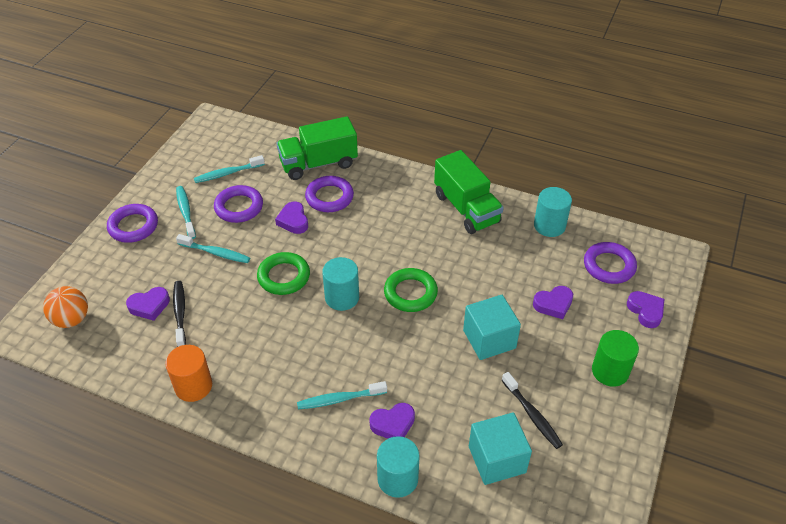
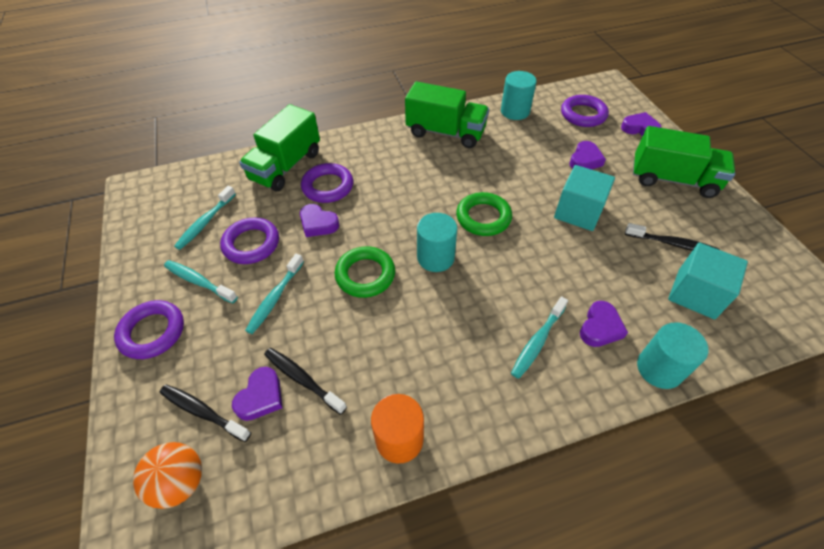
camera: 40 degrees left, 5 degrees up
turquoise toothbrush [176,234,250,263] -> turquoise toothbrush turned 135 degrees clockwise [245,254,304,334]
green cylinder [592,330,639,387] -> green truck [633,126,735,198]
none -> black toothbrush [160,385,251,442]

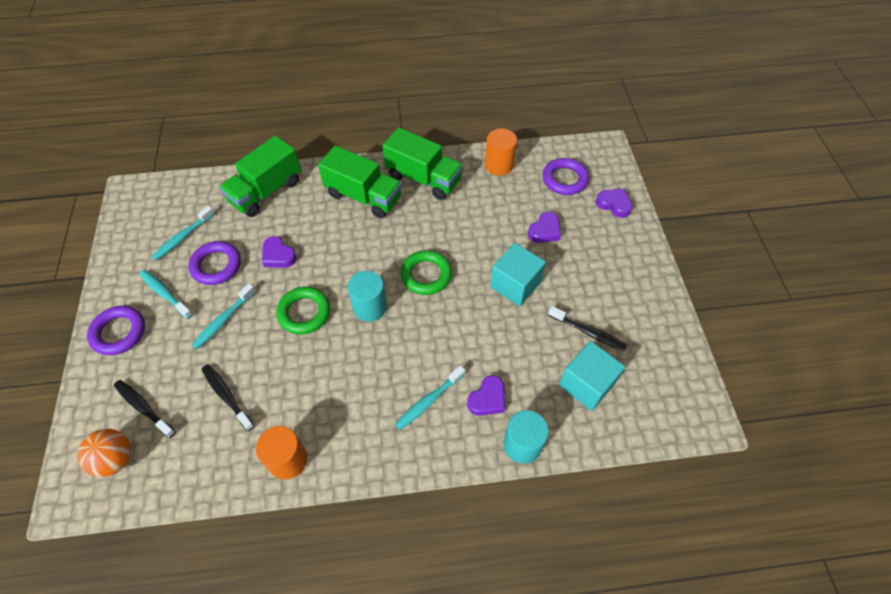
camera: 10 degrees right, 5 degrees up
purple heart [232,367,282,421] -> none
purple ring [301,163,353,203] -> none
turquoise cylinder [501,71,537,120] -> orange cylinder [485,129,517,176]
green truck [633,126,735,198] -> green truck moved to [318,145,402,218]

